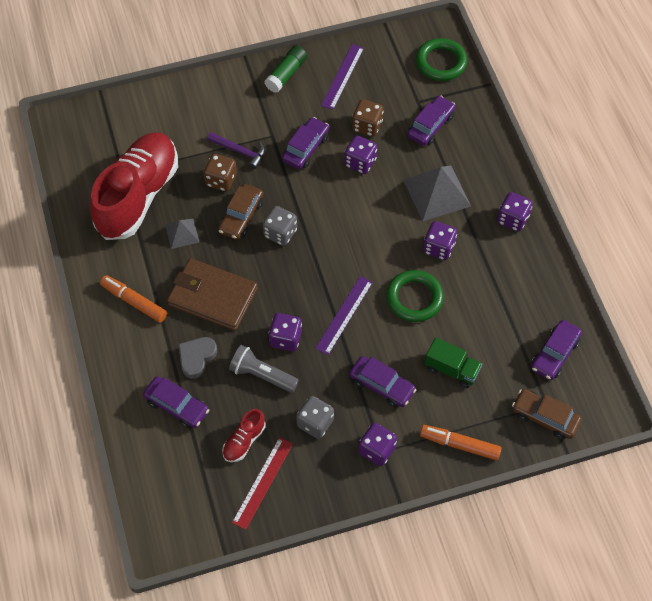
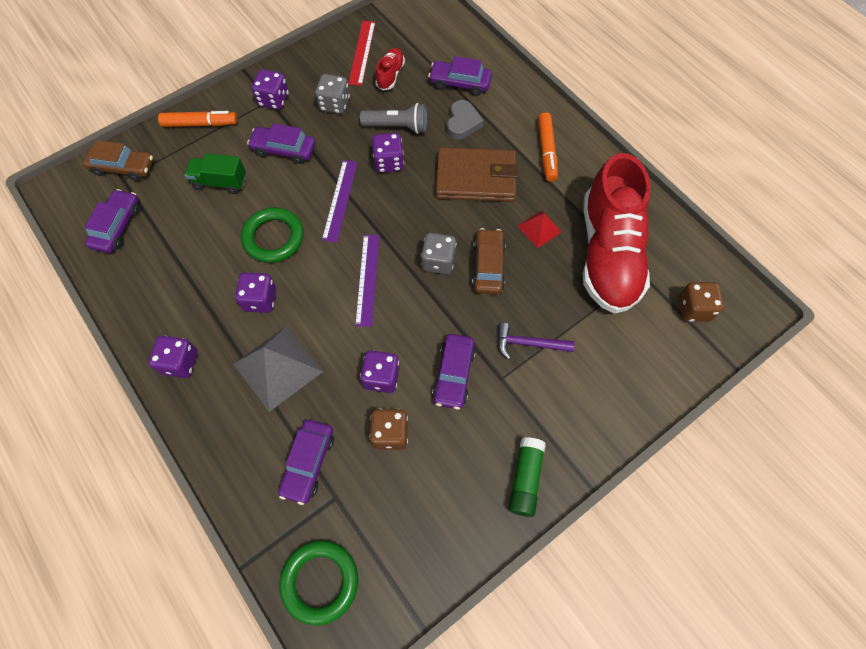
camera: 160 degrees right, 5 degrees up
orange marker [100,275,167,323] -> orange marker turned 75 degrees clockwise [538,112,558,182]
grey pyramid [165,219,199,249] -> red pyramid [518,210,562,248]
brown dice [204,154,237,191] -> brown dice moved to [679,282,724,322]
purple ruler [321,44,364,110] -> purple ruler moved to [355,234,380,327]

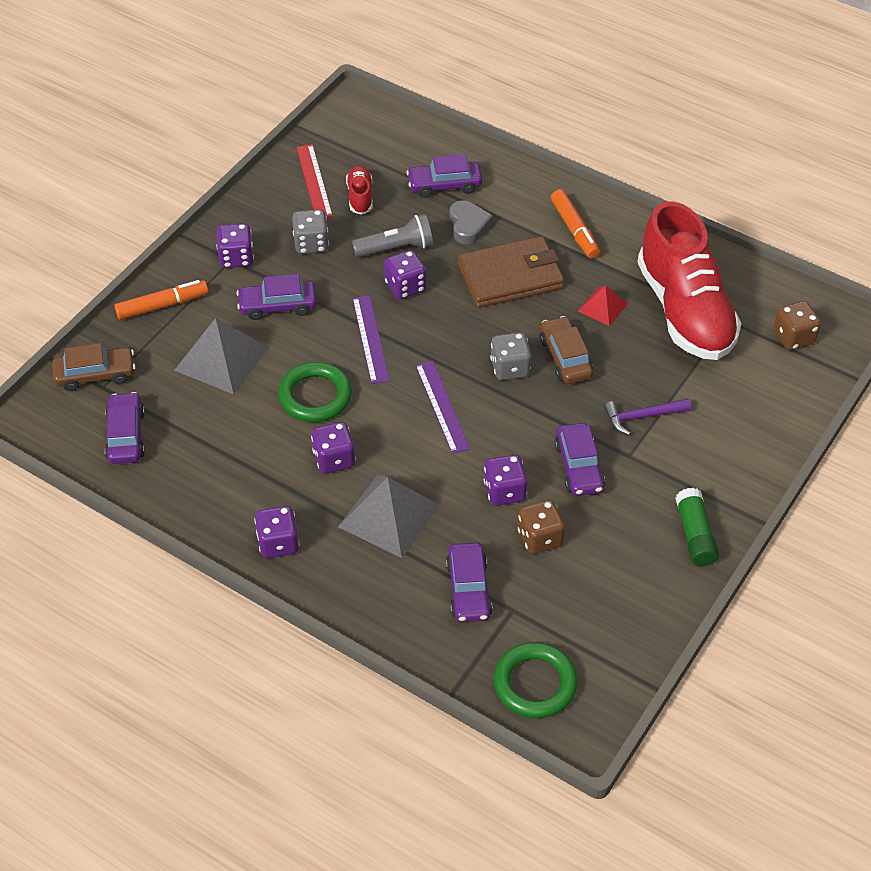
camera: 20 degrees left, 15 degrees down
green truck [185,153,246,194] -> grey pyramid [174,318,269,395]

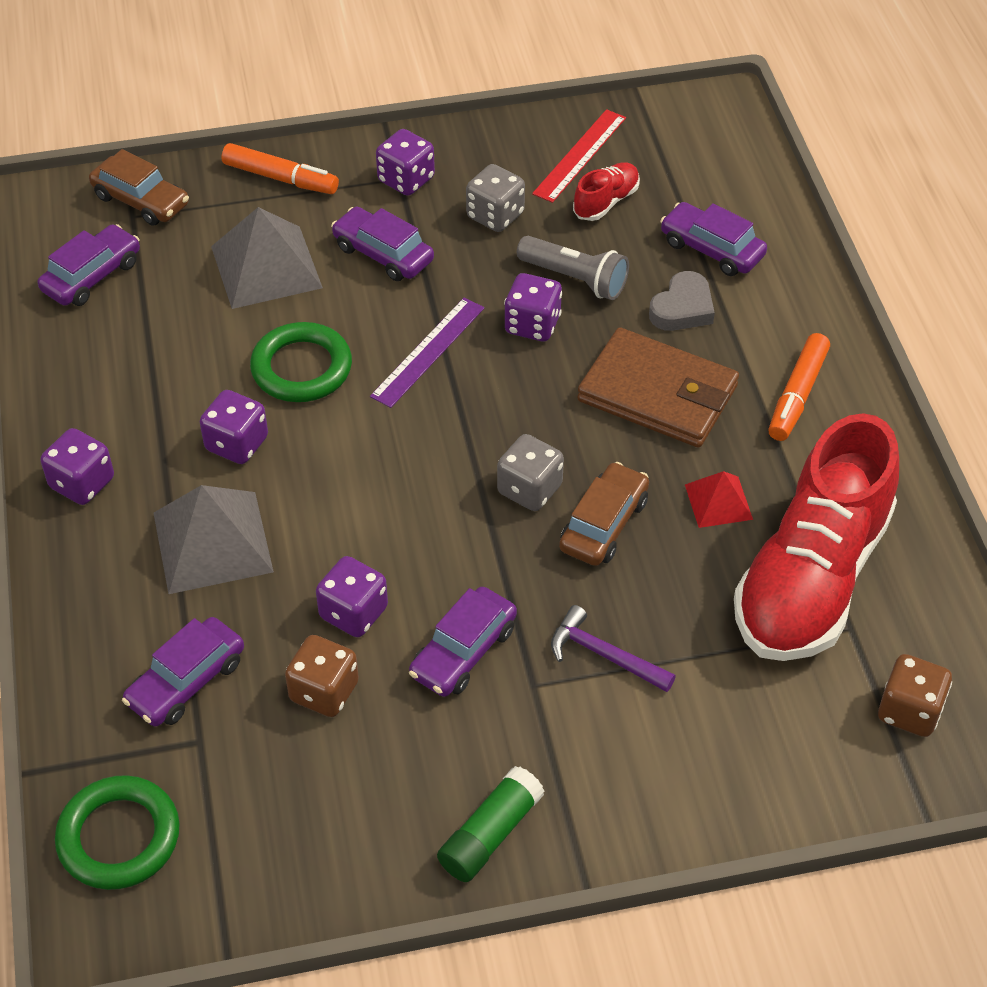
camera: 45 degrees right, 0 degrees up
purple ruler [415,361,470,454] -> none

